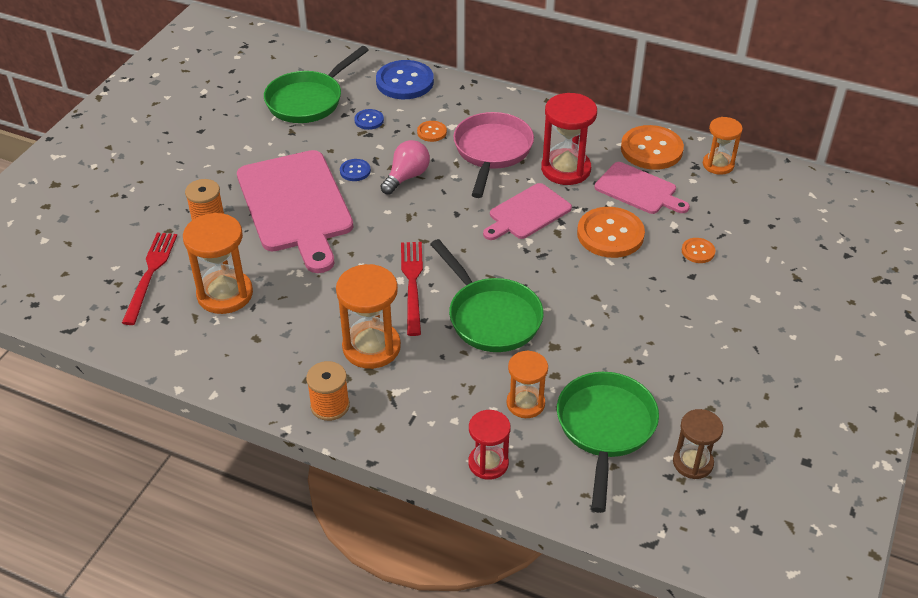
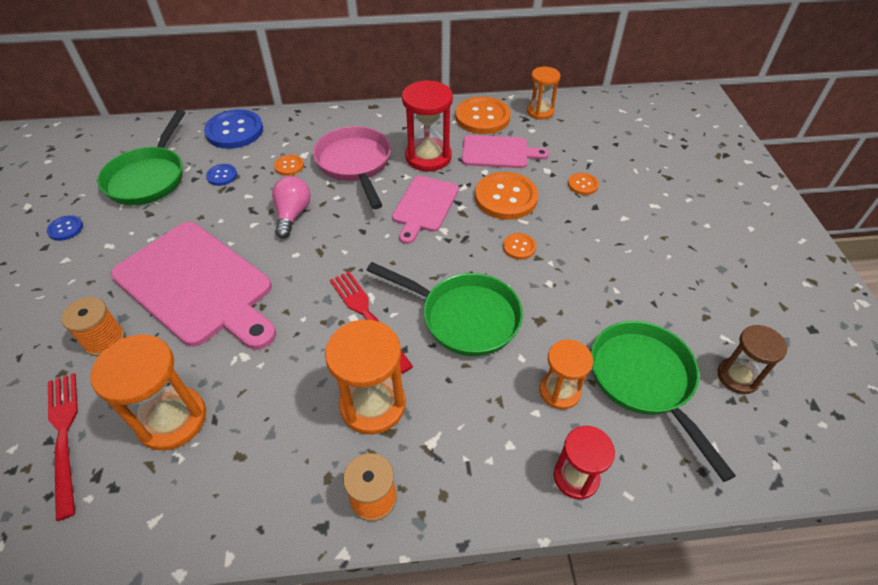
camera: 30 degrees left, 5 degrees up
blue button [340,159,371,181] -> blue button moved to [47,215,83,241]
none -> orange button [503,233,536,260]

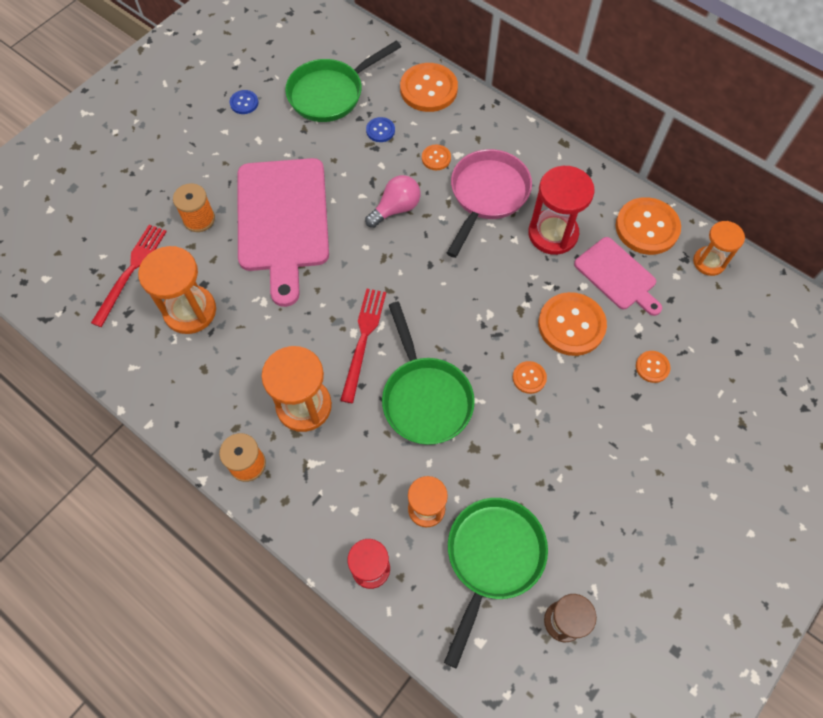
camera: 45 degrees right, 15 degrees up
blue button [204,109,263,149] -> orange button [400,63,458,112]
pink cutting board [392,176,459,244] -> none

